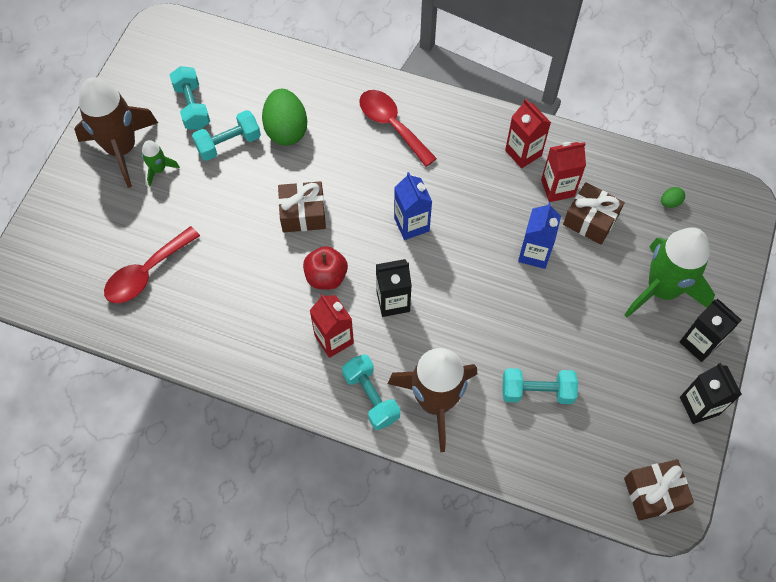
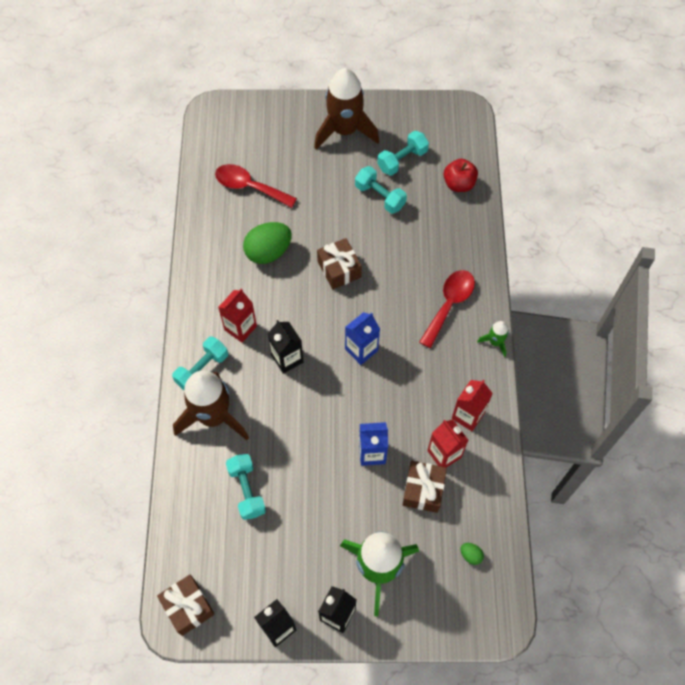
camera: 70 degrees right, 0 degrees up
green rocket [142,140,180,186] -> green rocket moved to [477,321,509,357]
green egg [262,89,307,146] -> green egg moved to [243,222,292,264]
red apple [303,246,348,290] -> red apple moved to [444,159,478,192]

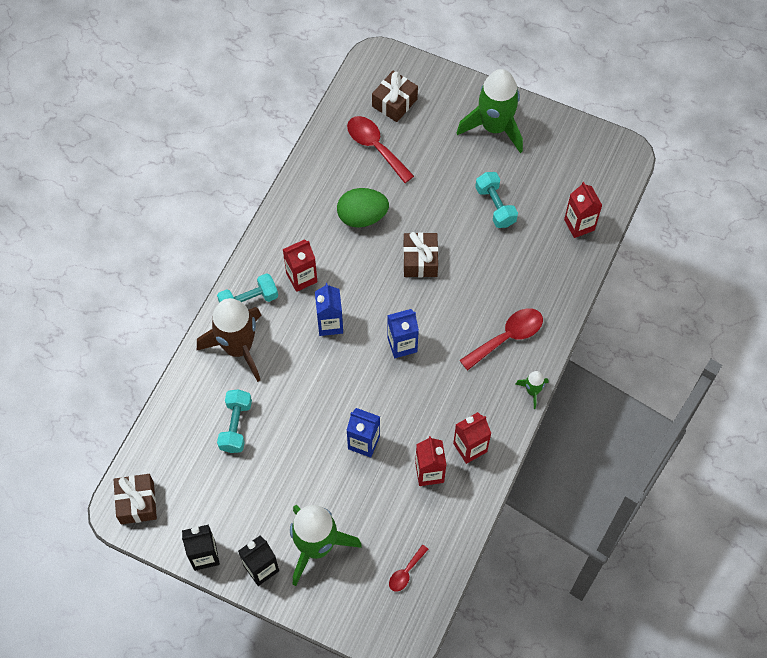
camera: 25 degrees right, 0 degrees up
black carton [267,320,303,374] -> blue carton [315,283,343,336]
brown rocket [314,68,379,149] -> green rocket [457,69,523,153]
turquoise dumbbell [377,131,429,176] -> none
brown gift [403,461,447,513] -> brown gift moved to [372,71,418,122]
red apple [444,159,478,192] -> red carton [564,182,602,238]
green egg [460,543,484,565] -> red spoon [389,545,428,592]

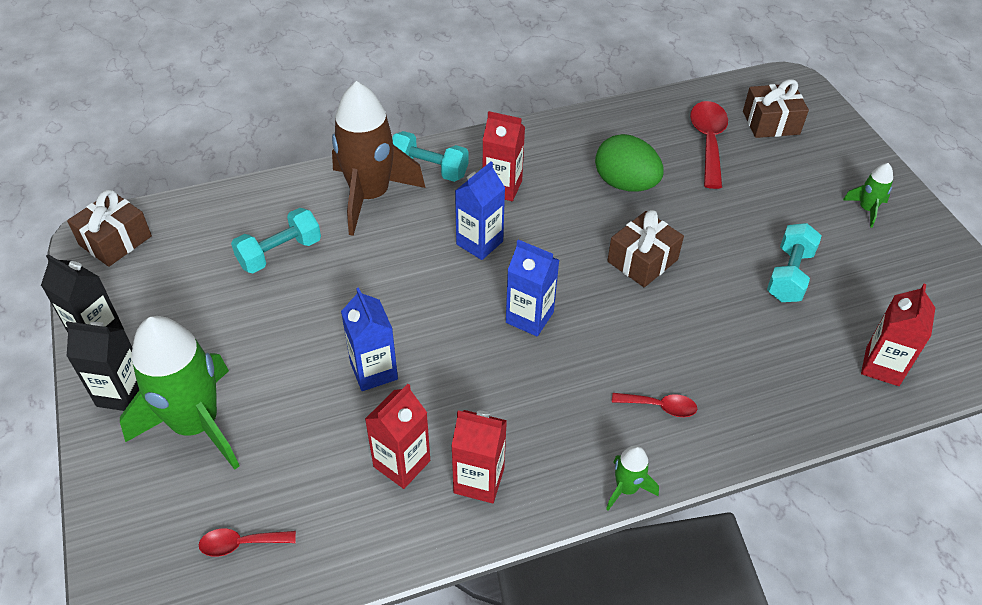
camera: 45 degrees right, 15 degrees down
green rocket [457,69,523,153] -> green rocket [843,163,893,228], size x0.44
red spoon [460,308,543,371] -> red spoon [612,393,697,417], size x0.55

